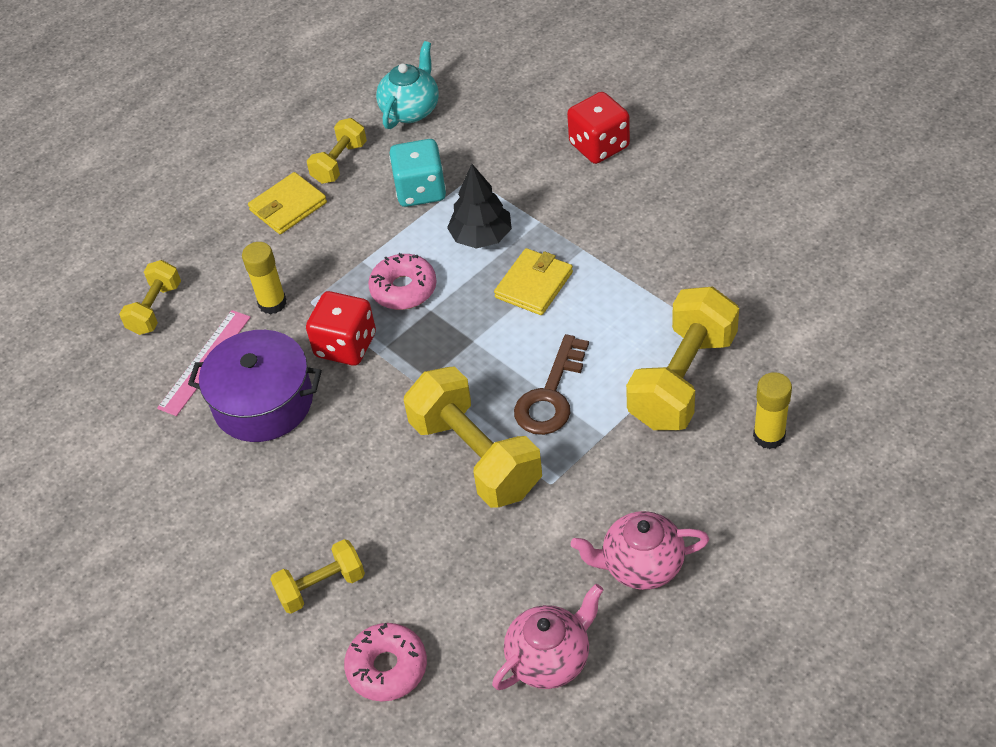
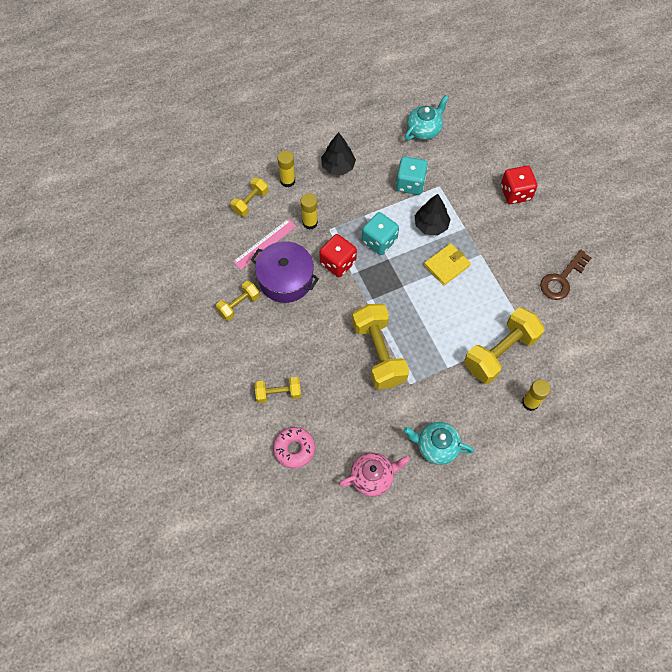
camera: 15 degrees right, 15 degrees up
yellow wallet [248,172,327,234] -> black tree [321,132,356,175]
yellow dumbbell [307,118,367,184] -> yellow dumbbell moved to [216,281,260,321]
pink donut [368,253,437,310] -> turquoise dice [362,212,399,255]
brown key [514,334,589,435] -> brown key moved to [540,250,591,300]
pink teapot [571,511,709,590] -> turquoise teapot [404,422,474,465]
none -> yellow glue stick [277,150,295,187]

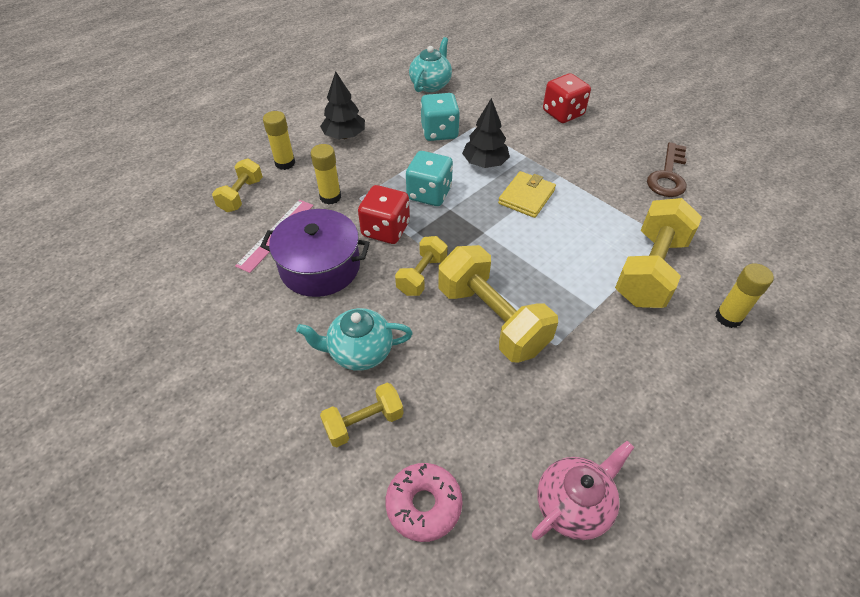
camera: 20 degrees left, 15 degrees down
yellow dumbbell [216,281,260,321] -> yellow dumbbell moved to [395,236,447,296]
turquoise teapot [404,422,474,465] -> turquoise teapot moved to [296,308,413,371]

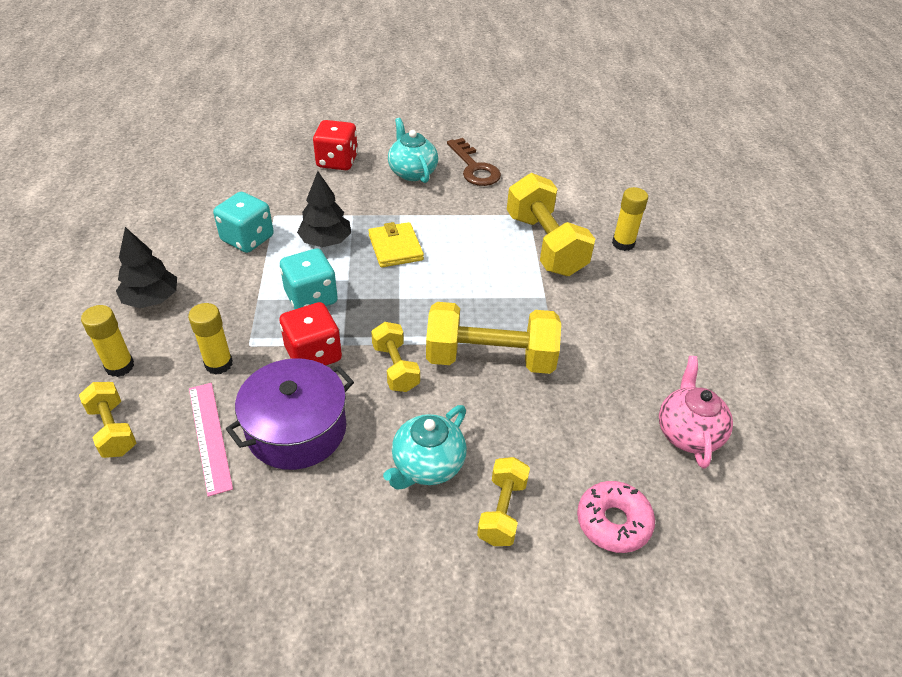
camera: 50 degrees left, 5 degrees down
turquoise teapot [409,37,452,92] -> turquoise teapot moved to [388,118,438,183]

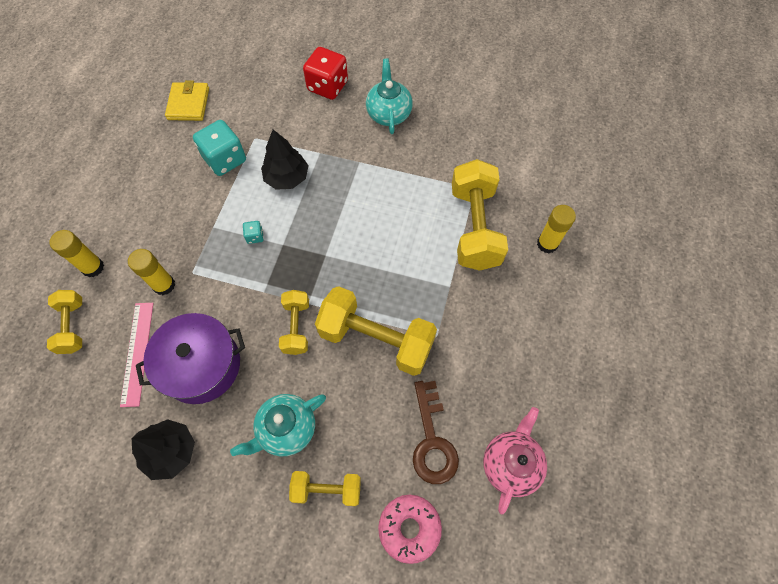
camera: 20 degrees right, 20 degrees up
black tree [116,227,177,308] -> black tree moved to [132,419,195,480]
turquoise dice [280,248,338,309] -> turquoise dice [243,221,264,244], size x0.45
red dice [280,302,342,365] -> none
yellow wallet [368,222,424,268] -> yellow wallet moved to [165,80,209,121]
brown key [447,138,501,186] -> brown key moved to [413,381,459,484]
yellow dumbbell [477,457,530,546] -> yellow dumbbell turned 60 degrees clockwise [289,471,361,506]

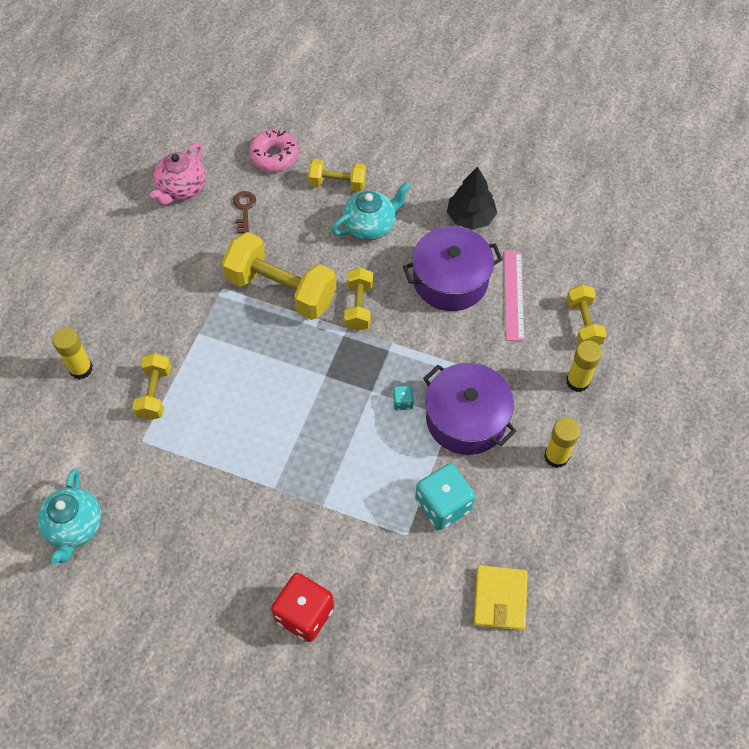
camera: 175 degrees left, 5 degrees down
yellow glue stick [128,249,175,295] -> yellow glue stick moved to [544,418,580,468]
black tree [261,130,309,190] -> none
turquoise teapot [366,59,413,134] -> turquoise teapot moved to [37,469,101,564]
brown key [413,381,459,484] -> brown key [233,191,256,233], size x0.59
yellow dumbbell [452,159,508,271] -> yellow dumbbell [132,353,171,420], size x0.55
none -> purple pot [423,363,517,455]

